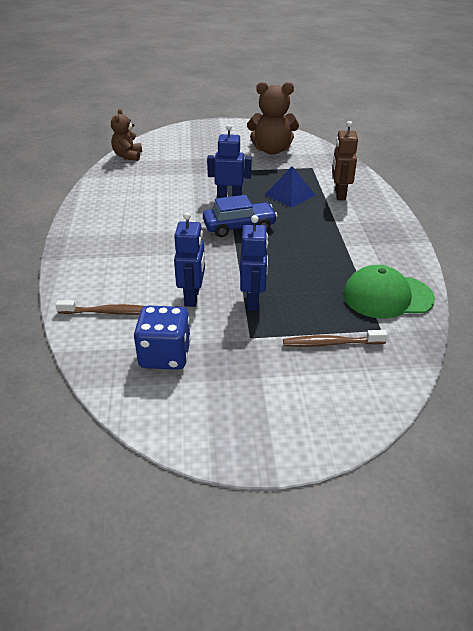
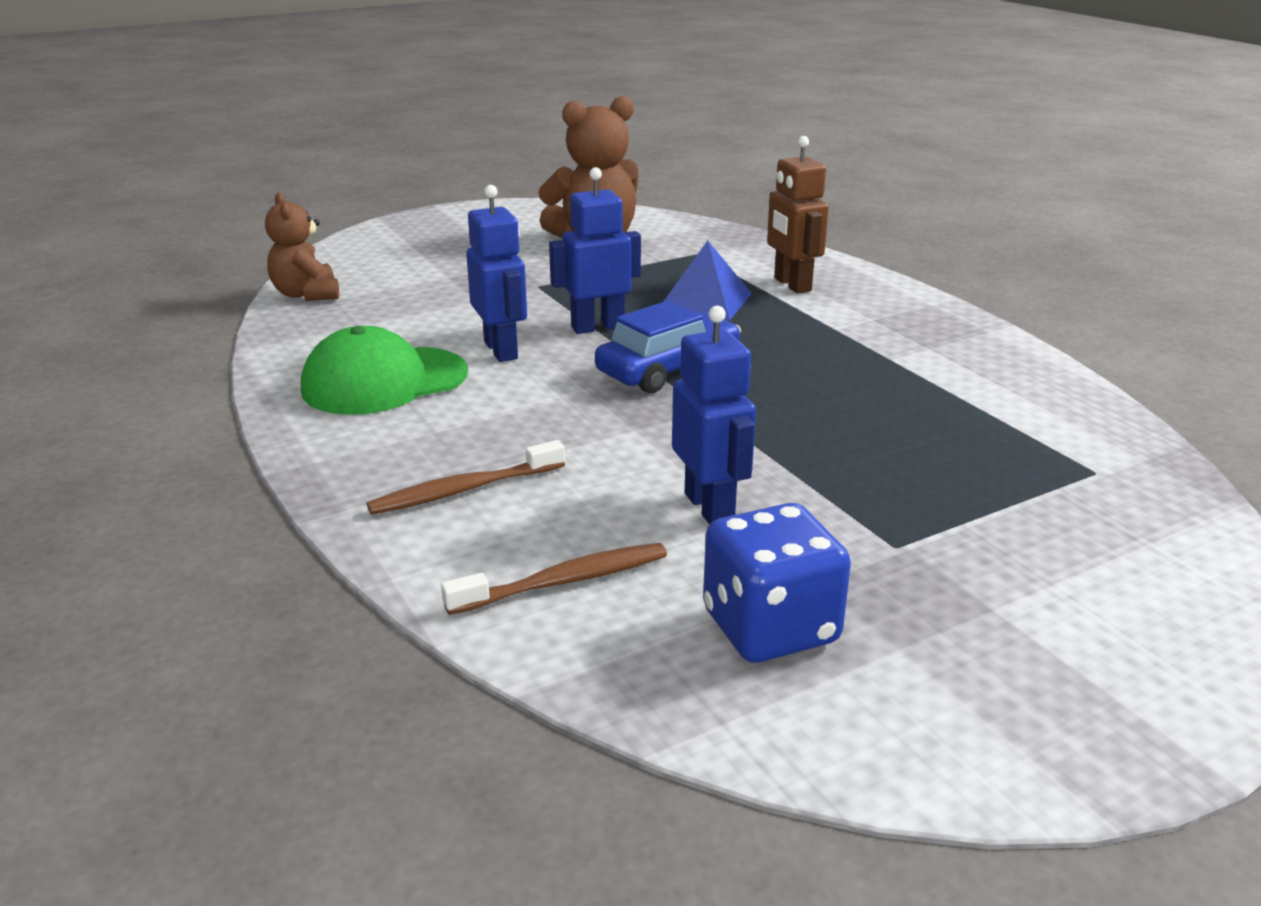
camera: 25 degrees left, 10 degrees down
blue robot [240,215,268,310] -> blue robot moved to [466,185,527,362]
brown toothbrush [283,330,388,347] -> brown toothbrush moved to [367,440,565,515]
green cap [343,265,435,319] -> green cap moved to [301,326,468,415]

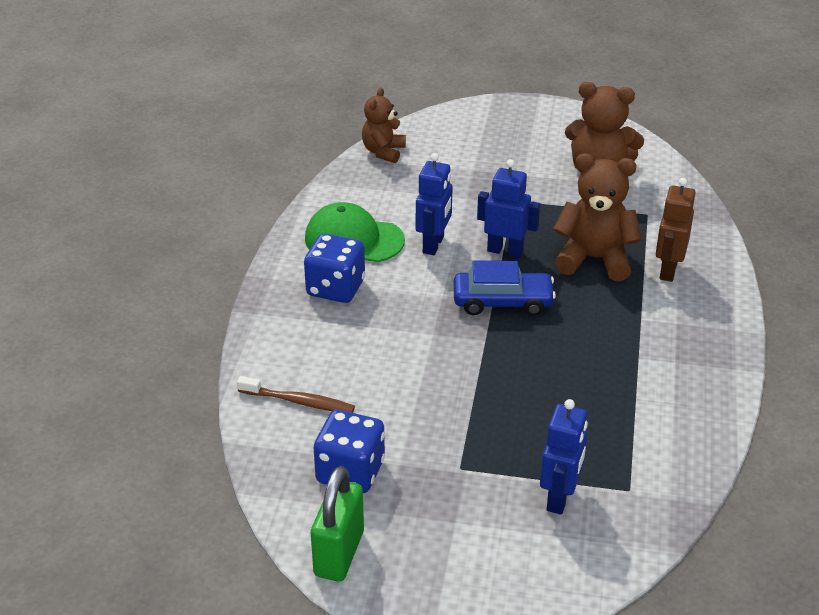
camera: 40 degrees right, 10 degrees up
brown toothbrush [367,440,565,515] -> none
blue pyramid [663,240,752,320] -> brown teddy bear [553,153,641,281]
blue robot [672,306,756,524] -> blue robot moved to [540,399,588,515]
none -> blue dice [304,233,365,303]
none -> green padlock [311,466,364,581]

